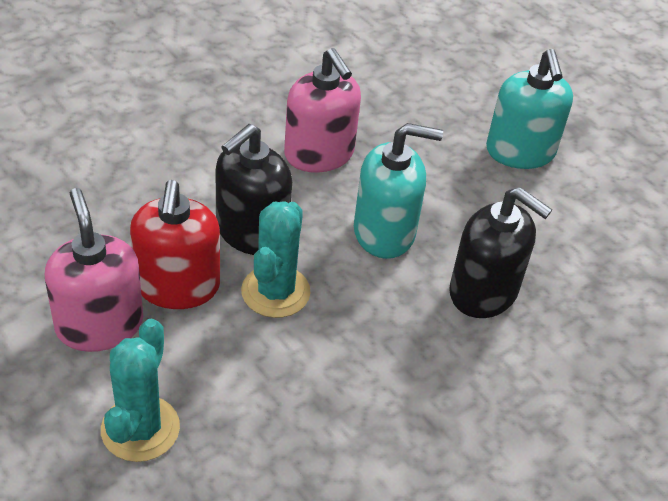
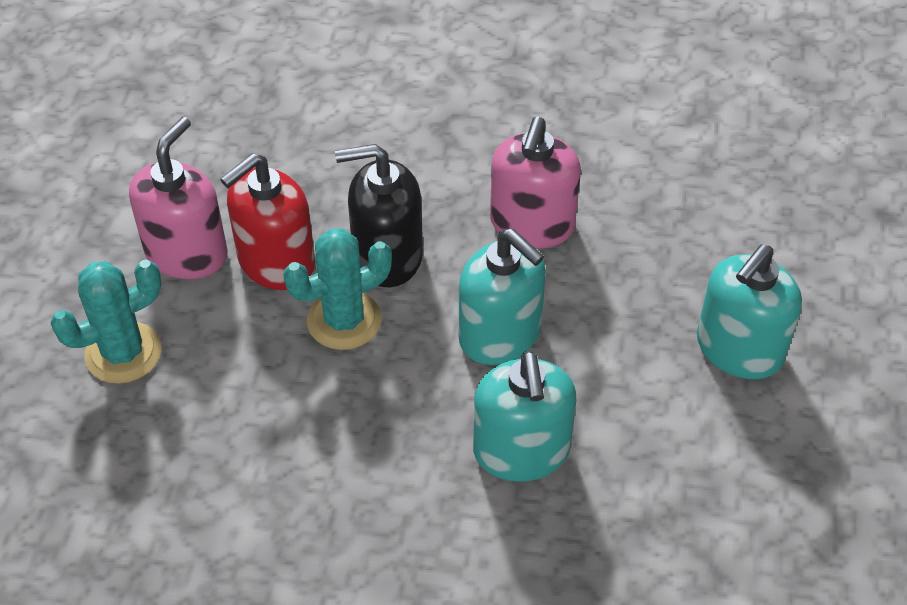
camera: 50 degrees right, 5 degrees up
black soap dispenser [449,187,552,318] -> turquoise soap dispenser [473,351,576,482]

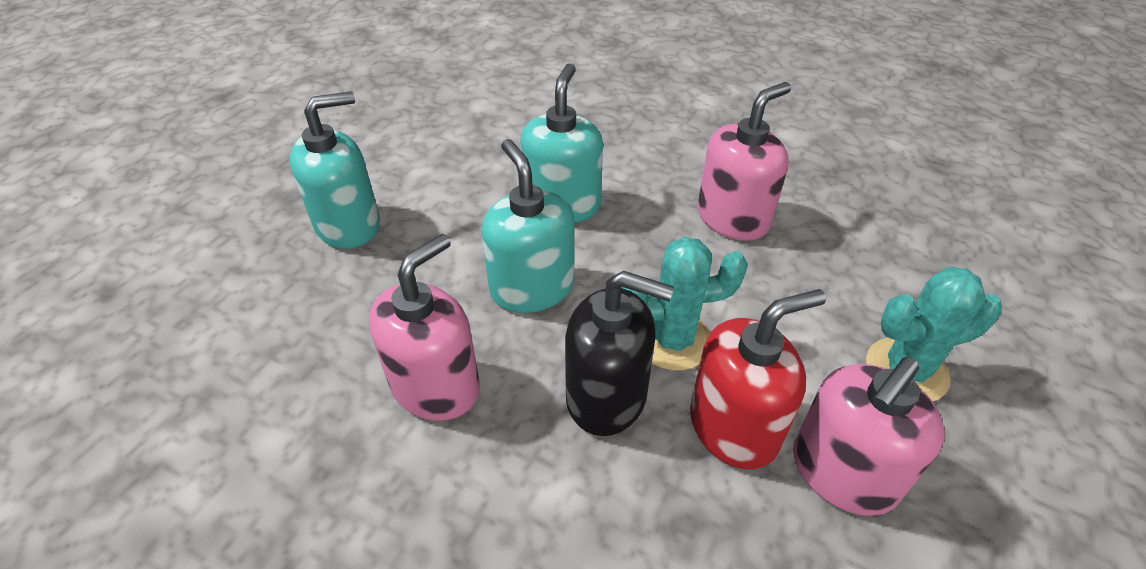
camera: 160 degrees left, 5 degrees down
none -> pink soap dispenser [697,82,791,241]

